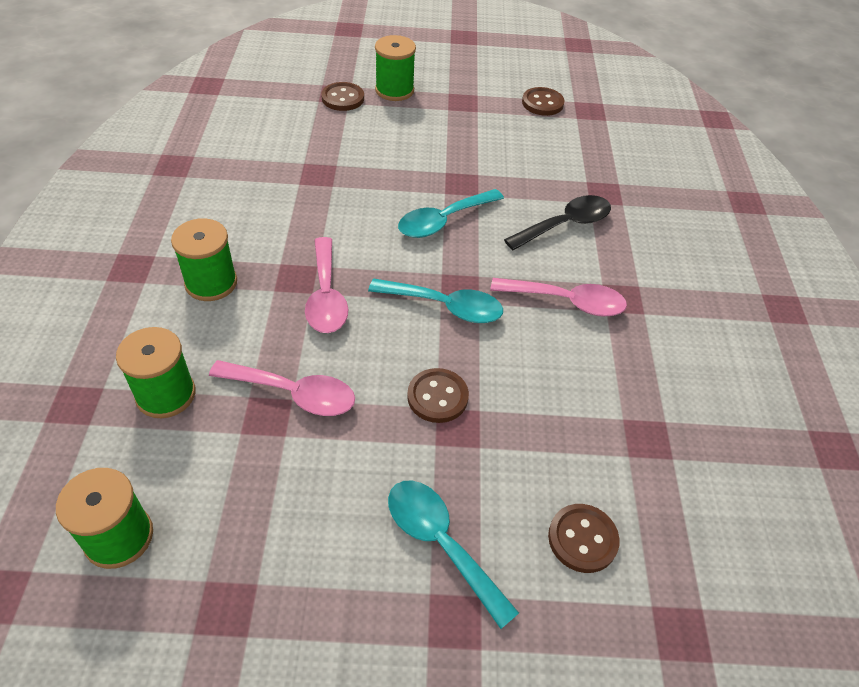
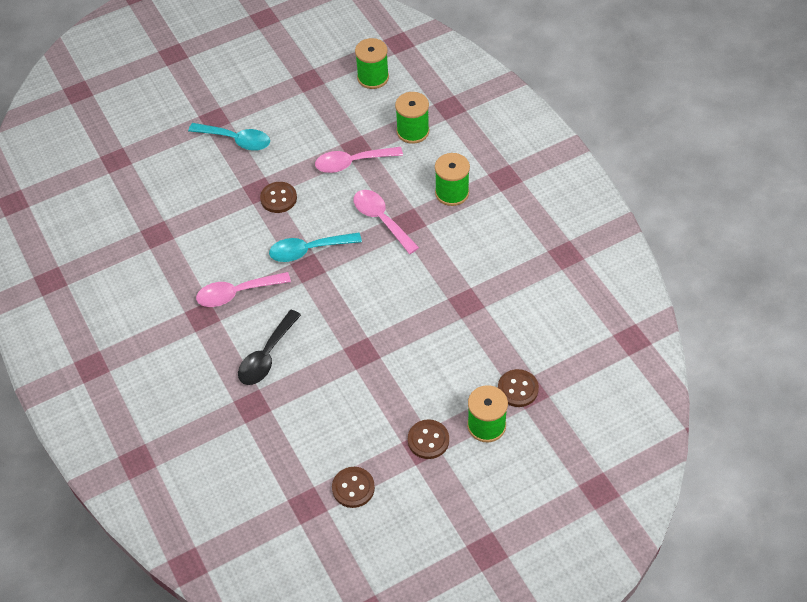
camera: 155 degrees right, 5 degrees up
turquoise spoon [398,189,504,238] -> none
brown button [548,504,620,573] -> brown button moved to [408,419,449,459]

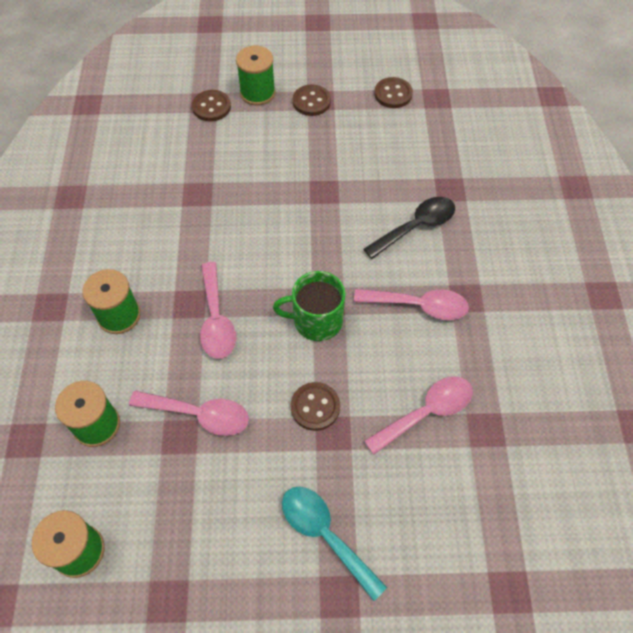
camera: 155 degrees left, 5 degrees up
turquoise spoon [269,233,362,262] -> green mug [273,271,345,341]
none -> pink spoon [364,376,473,455]

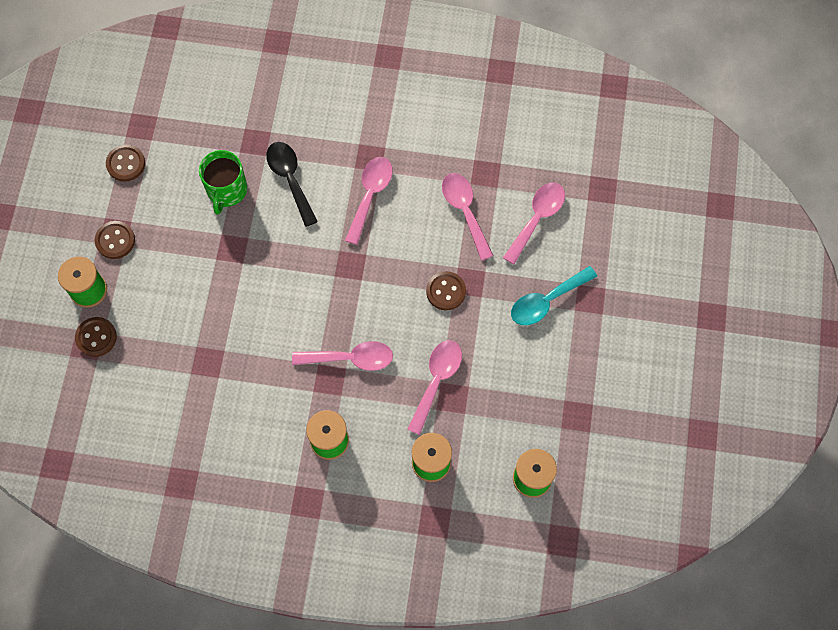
camera: 80 degrees left, 10 degrees up
green mug [273,271,345,341] -> green mug moved to [199,150,247,214]
none -> pink spoon [503,183,565,264]

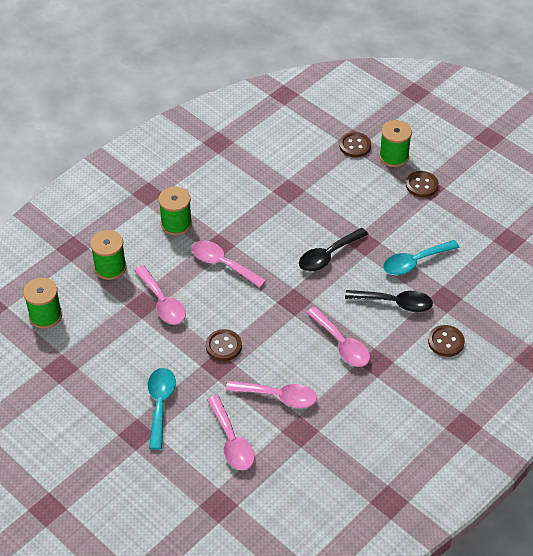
camera: 125 degrees right, 20 degrees down
brown button [106,145,145,182] -> brown button moved to [428,325,465,357]
green mug [199,150,247,214] -> turquoise spoon [383,240,460,275]
pink spoon [292,341,393,371] -> pink spoon turned 90 degrees clockwise [192,241,266,288]
none -> black spoon [299,228,369,272]

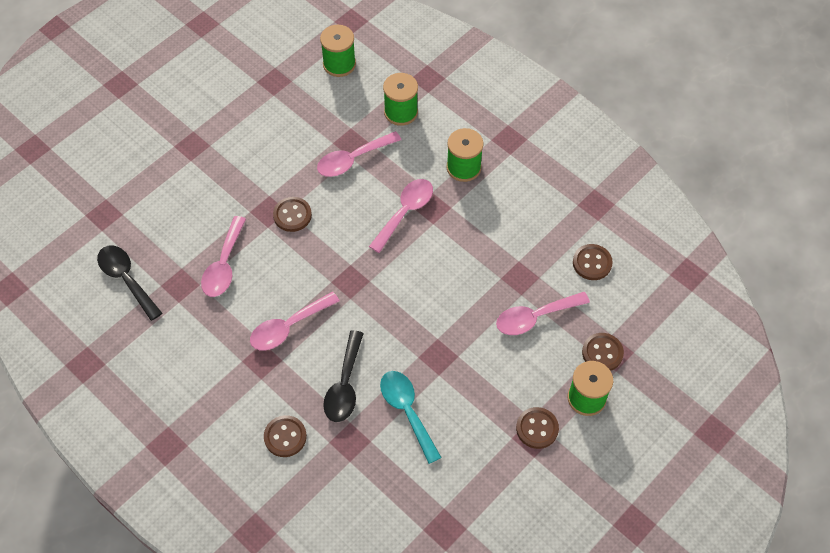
camera: 90 degrees right, 10 degrees up
turquoise spoon [148,368,176,450] -> none
pink spoon [207,395,255,470] -> pink spoon moved to [496,292,590,335]
black spoon [299,228,369,272] -> black spoon moved to [97,245,162,321]
none -> brown button [573,244,613,280]

